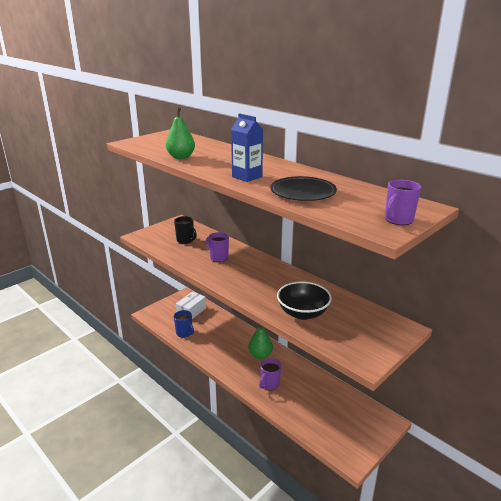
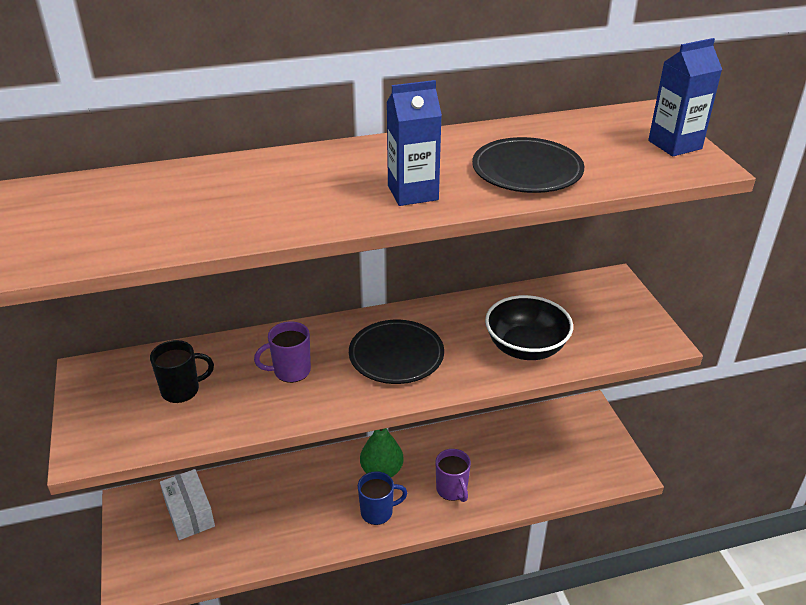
camera: 60 degrees left, 10 degrees up
green pear [166,107,195,159] -> none
blue mug [174,310,194,337] -> blue mug moved to [358,471,407,525]
purple mug [385,180,421,225] -> blue carton [648,38,722,157]
none -> black plate [349,320,444,384]

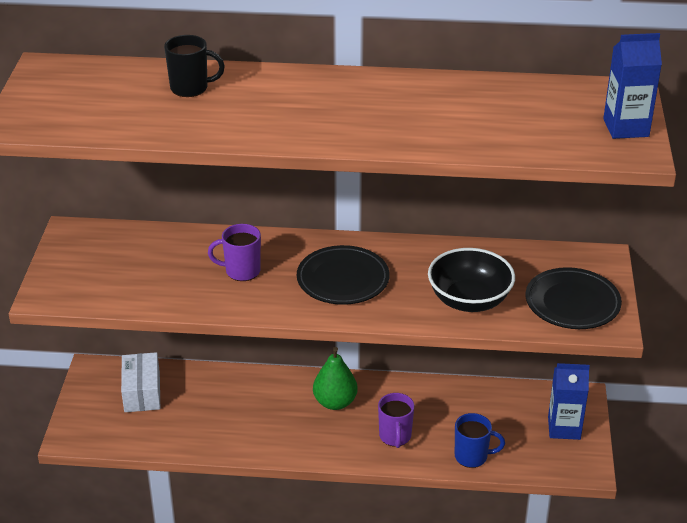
camera: 20 degrees right, 0 degrees up
black mug [150,340,214,403] -> black mug moved to [164,35,225,97]
blue mug [358,471,407,525] -> blue mug moved to [455,413,505,468]
blue carton [386,80,442,206] -> blue carton moved to [548,363,590,440]
black plate [472,137,584,193] -> black plate moved to [526,267,622,329]

